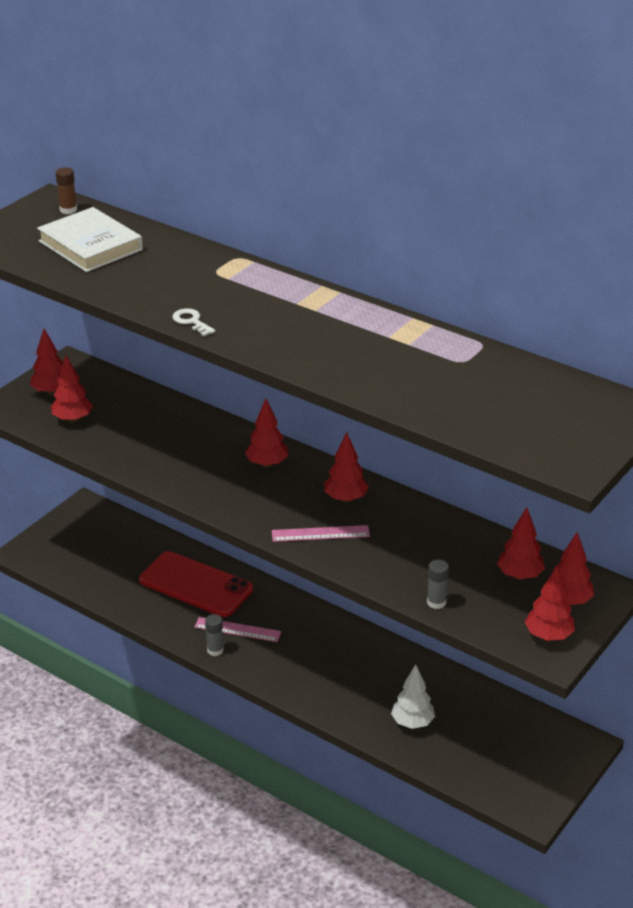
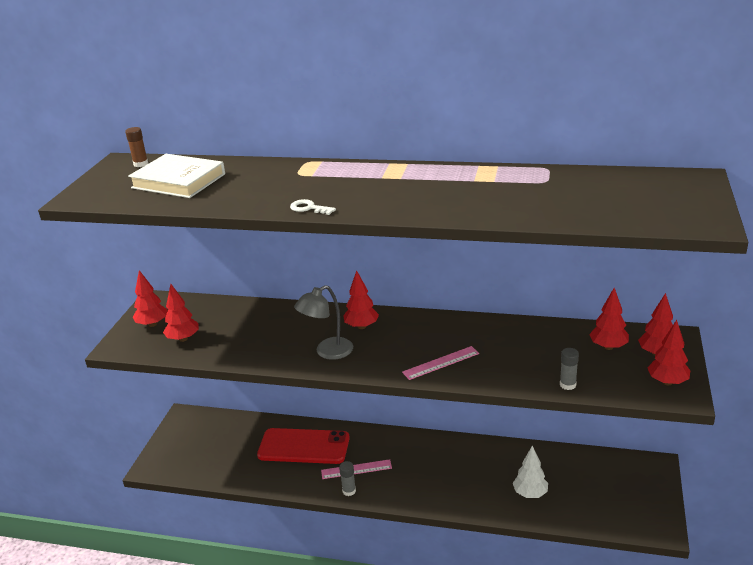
camera: 20 degrees left, 5 degrees down
red tree [324,432,369,503] -> none
none -> grey lamp [294,285,353,360]

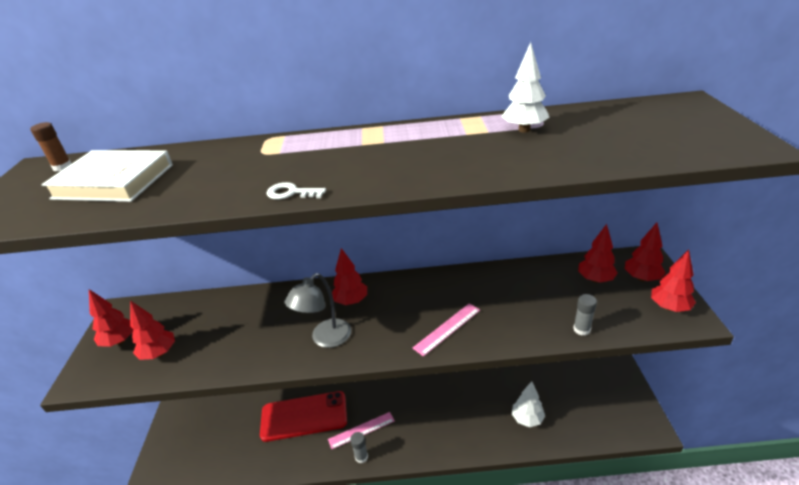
camera: 15 degrees left, 5 degrees up
none -> white tree [502,42,550,132]

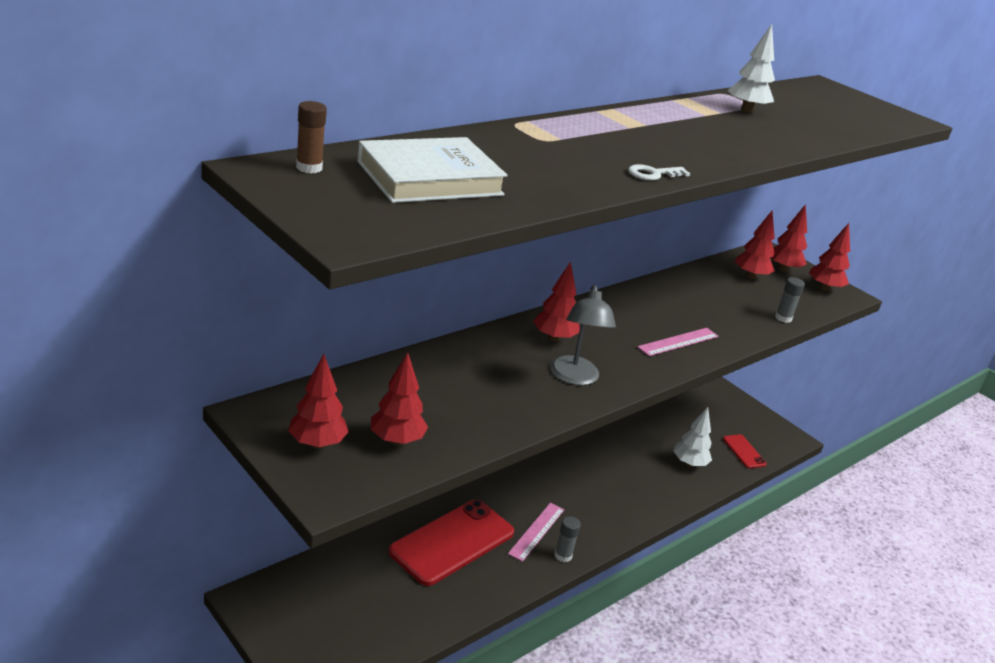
camera: 45 degrees left, 5 degrees down
pink ruler [413,303,480,357] -> pink ruler turned 45 degrees clockwise [637,328,719,356]
none -> red phone [723,434,767,469]

